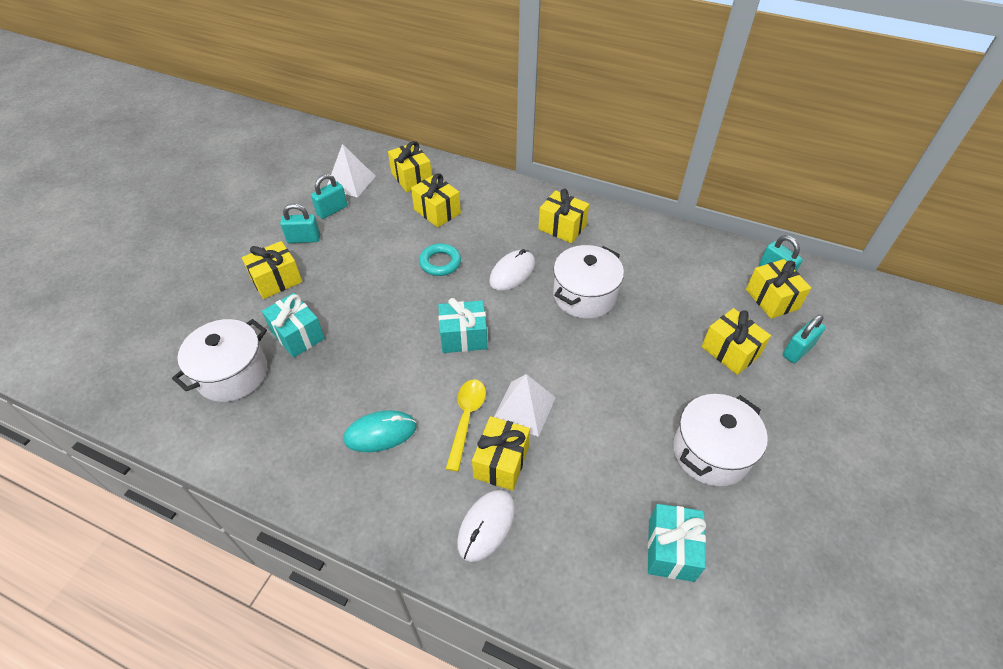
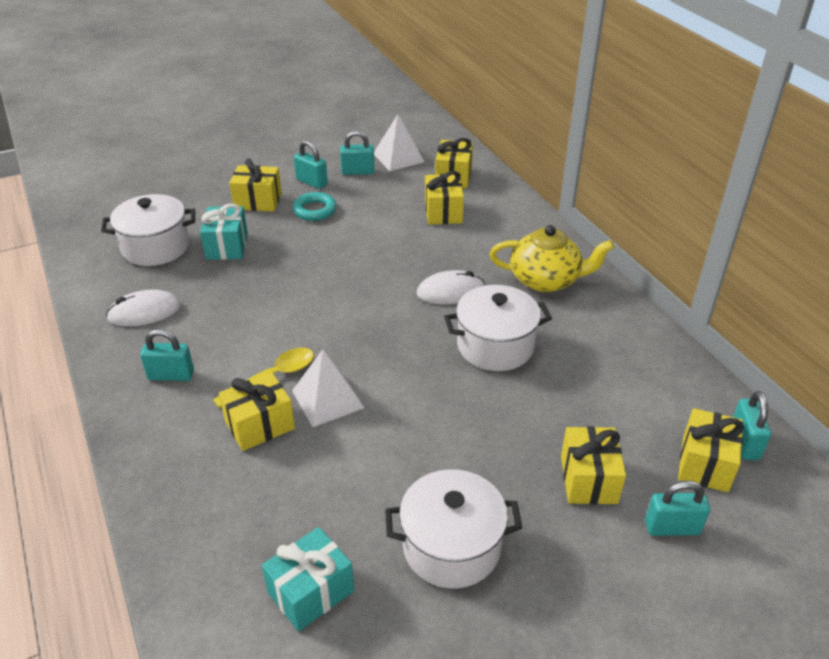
camera: 40 degrees right, 10 degrees down
turquoise mouse [343,410,417,452] -> none
turquoise ring [419,243,461,276] -> turquoise ring moved to [293,192,337,221]
turquoise gift [438,298,487,353] -> none
white mouse [457,490,515,562] -> white mouse moved to [106,289,181,326]
yellow gift [538,189,589,243] -> yellow teapot [489,225,614,292]
none -> turquoise padlock [140,329,194,381]

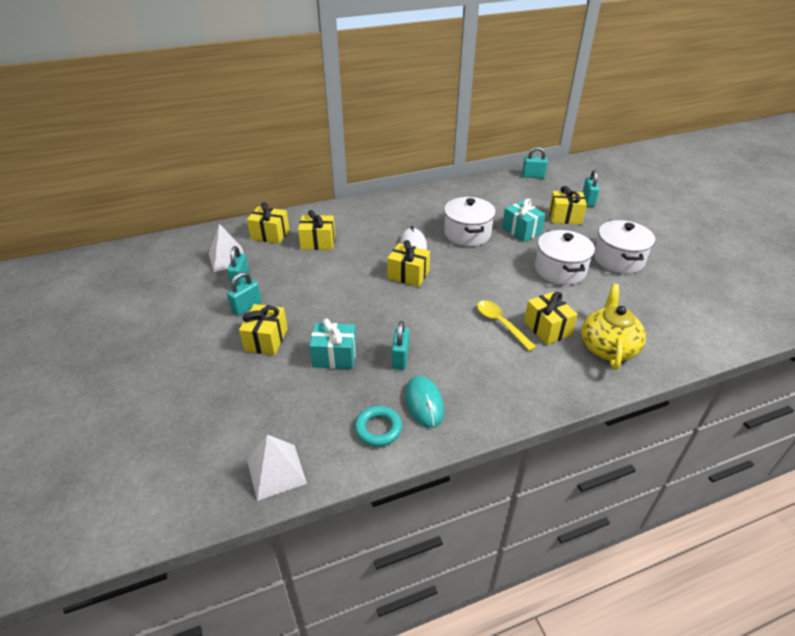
camera: 85 degrees left, 0 degrees up
white pot [101,194,195,266] -> white pot moved to [535,230,595,285]
white mouse [106,289,181,326] -> turquoise mouse [405,376,444,428]
turquoise padlock [140,329,194,381] -> turquoise padlock moved to [392,321,409,370]
turquoise gift [262,527,354,631] -> turquoise gift moved to [502,199,545,242]
white pyramid [292,349,364,427] -> white pyramid moved to [247,435,307,501]
turquoise ring [293,192,337,221] -> turquoise ring moved to [354,406,402,447]
yellow teapot [489,225,614,292] -> yellow teapot moved to [581,284,646,370]
yellow gift [678,408,744,492] -> yellow gift moved to [387,240,430,287]

